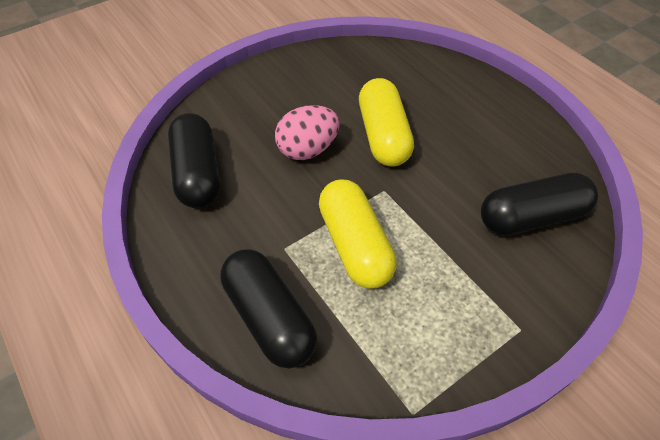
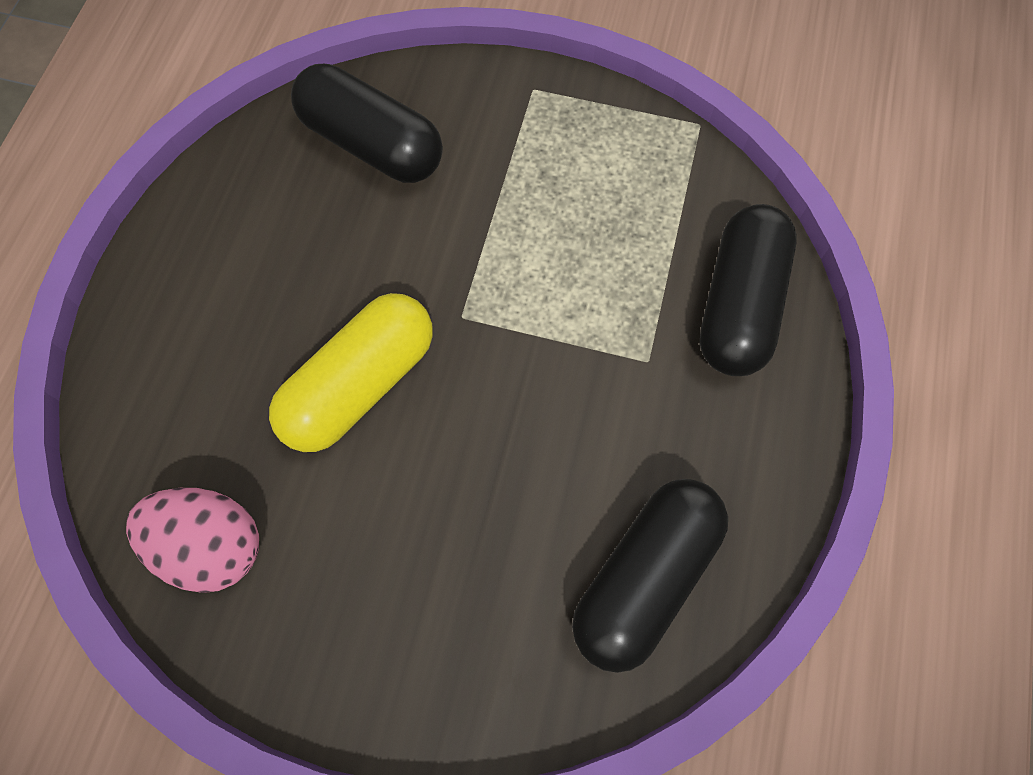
camera: 130 degrees left, 15 degrees up
pink egg [275,105,339,160] -> pink egg moved to [126,488,259,593]
yellow capsule [319,179,397,289] -> none

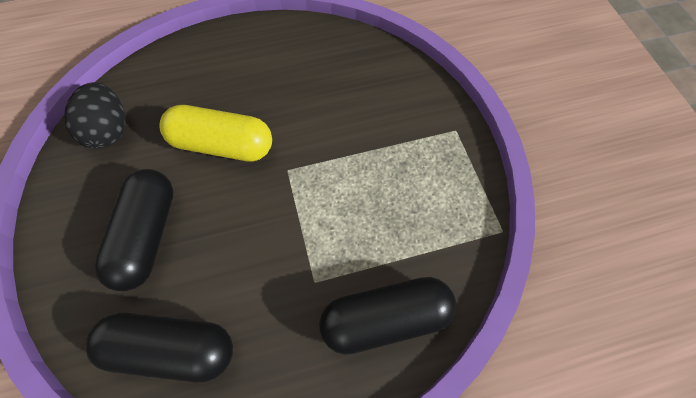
camera: 60 degrees right, 5 degrees down
pink egg [126,488,259,593] -> black egg [64,82,126,149]
black capsule [291,64,443,183] -> black capsule moved to [94,169,173,291]

